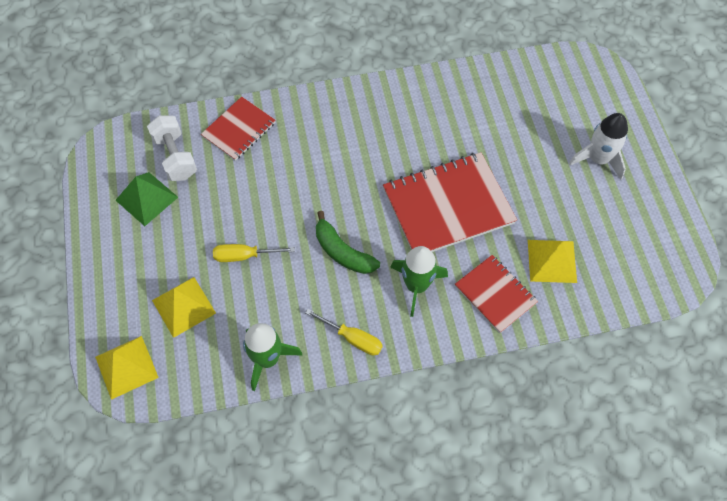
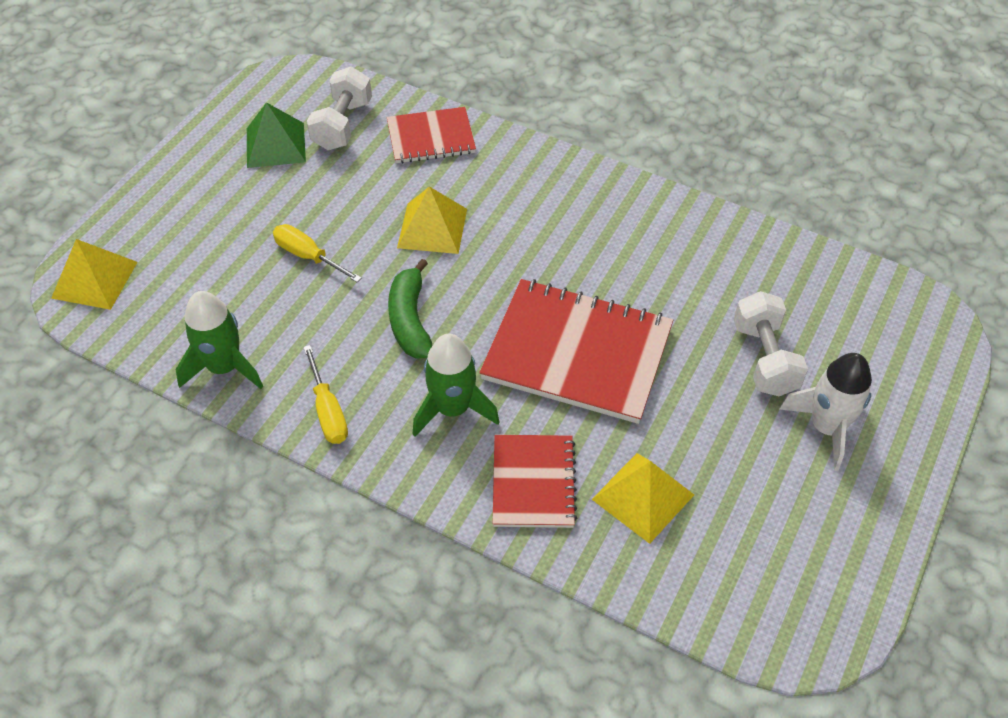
camera: 40 degrees right, 10 degrees down
yellow pyramid [152,277,216,338] -> yellow pyramid moved to [397,186,467,254]
none -> white dumbbell [734,291,808,396]

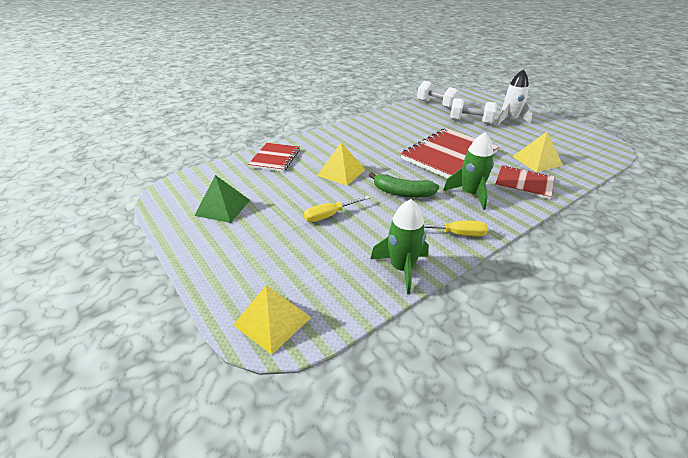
camera: 65 degrees left, 15 degrees down
white dumbbell [307,67,372,150] -> white dumbbell moved to [417,81,460,109]

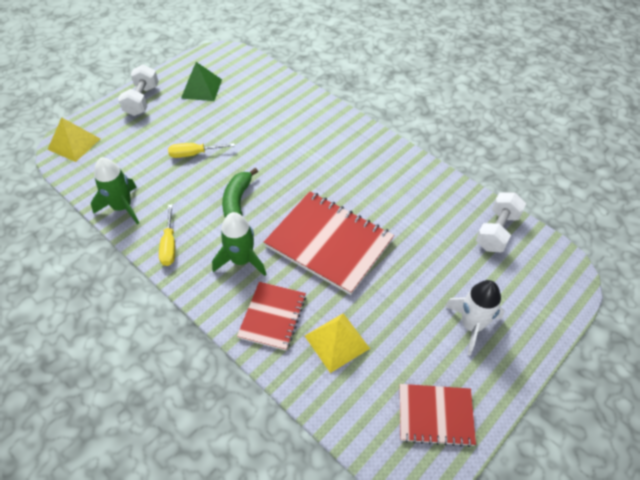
camera: 80 degrees right, 15 degrees up
red notebook [248,143,300,172] -> red notebook moved to [400,384,476,447]
yellow screwdriver [304,196,370,222] -> yellow screwdriver turned 60 degrees counterclockwise [168,143,235,158]
yellow pyramid [317,142,365,186] -> none
white dumbbell [450,98,497,124] -> white dumbbell moved to [118,65,159,116]

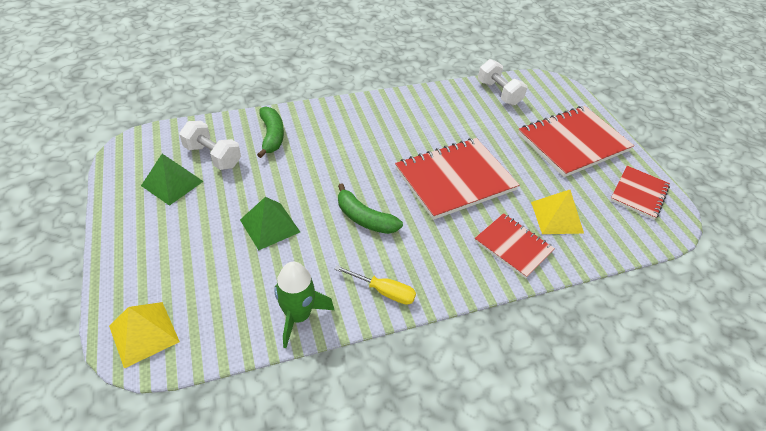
camera: 65 degrees left, 5 degrees down
white dumbbell [118,65,159,116] -> white dumbbell moved to [179,121,241,170]
yellow screwdriver [168,143,235,158] -> green pyramid [240,197,300,250]
green rocket [212,212,267,276] -> none
white rocket [444,280,505,356] -> red notebook [518,106,634,177]
none -> green banana [257,106,284,158]

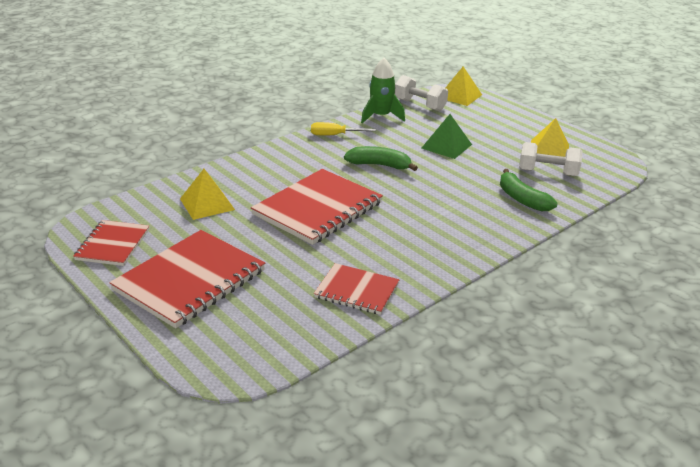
camera: 160 degrees right, 15 degrees down
green pyramid [141,154,204,206] -> yellow pyramid [531,118,569,157]
red notebook [474,213,555,278] -> red notebook moved to [314,263,400,315]
white dumbbell [478,59,527,106] -> white dumbbell moved to [395,75,448,112]

